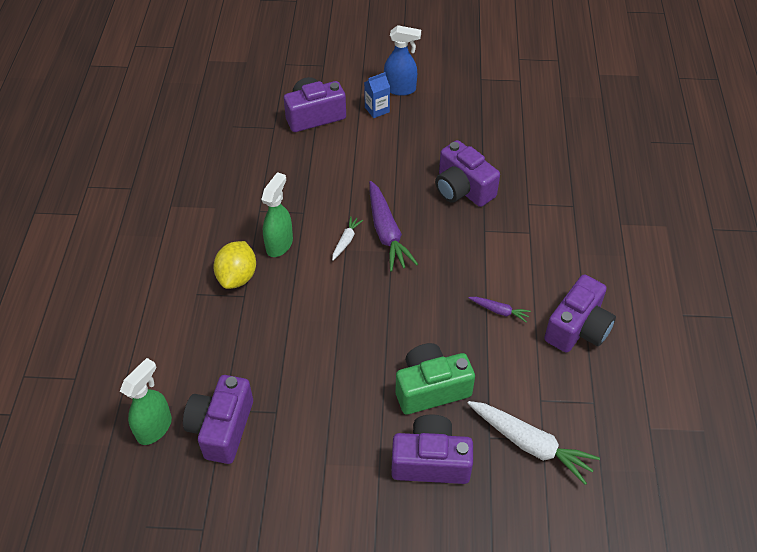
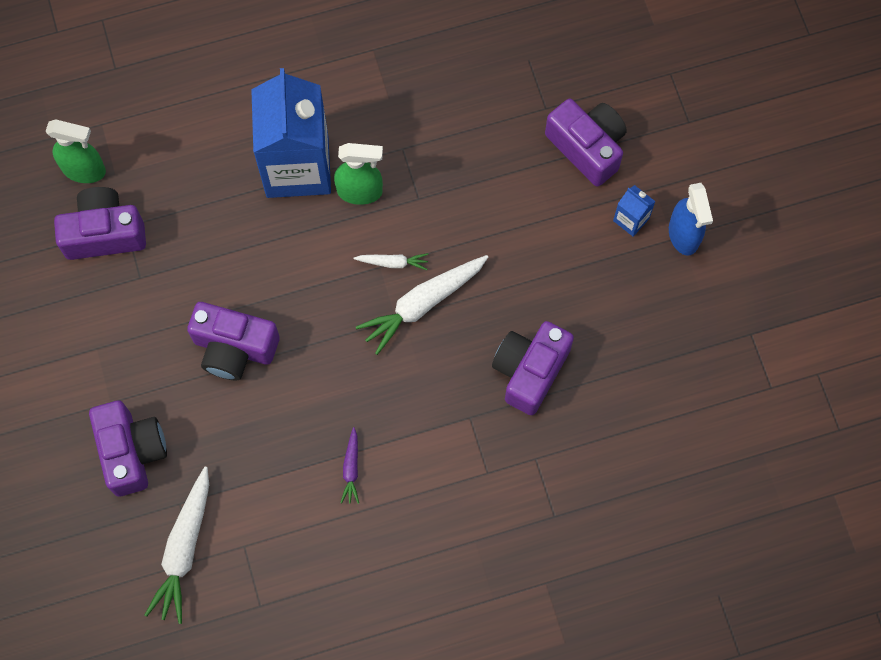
camera: 70 degrees right, 20 degrees up
yellow lemon [213,241,256,289] -> blue carton [251,68,331,198]
purple carrot [369,181,418,272] -> white carrot [356,255,488,355]
green camera [396,343,475,414] -> none
purple camera [544,274,616,353] -> purple camera moved to [187,302,280,380]

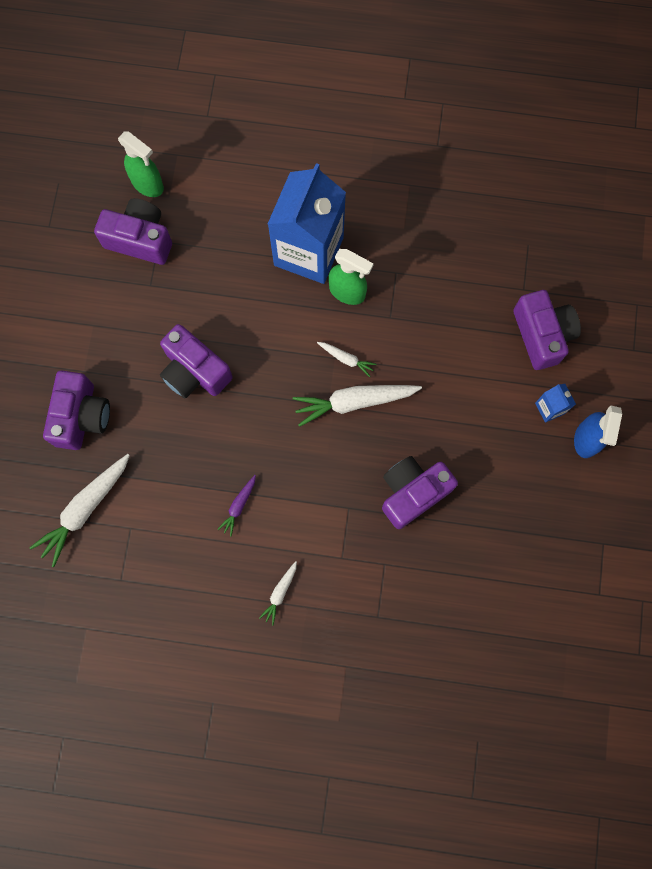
camera: 25 degrees right, 5 degrees up
none -> white carrot [259,561,297,625]

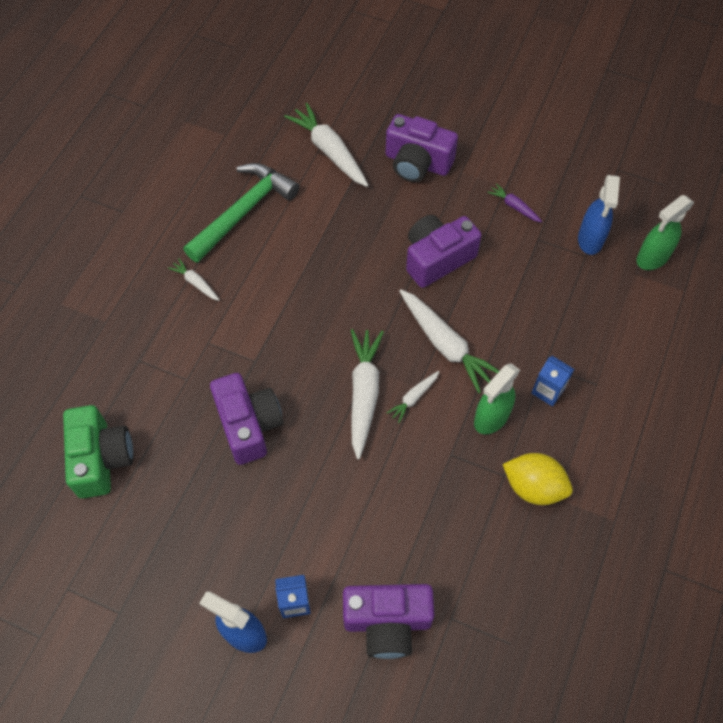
camera: 105 degrees right, 15 degrees down
purple camera [94,198,172,265] -> blue spray bottle [578,175,620,255]
purple carrot [217,475,256,536] -> purple carrot moved to [487,183,542,223]
blue carton [268,163,346,284] -> blue carton [531,356,574,406], size x0.40
none -> green camera [63,405,134,498]
none -> green hammer [183,163,299,263]
none -> white carrot [399,289,499,393]
none -> yellow lemon [503,453,573,505]

